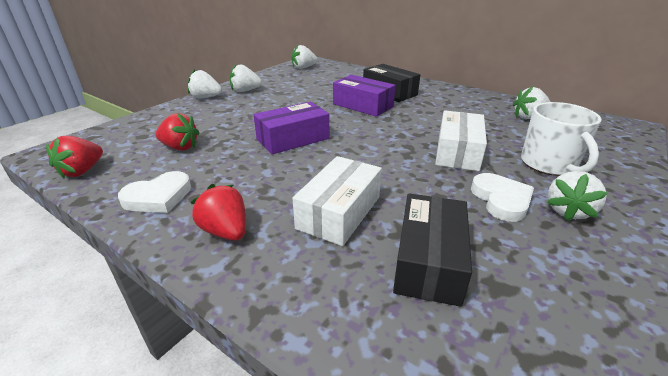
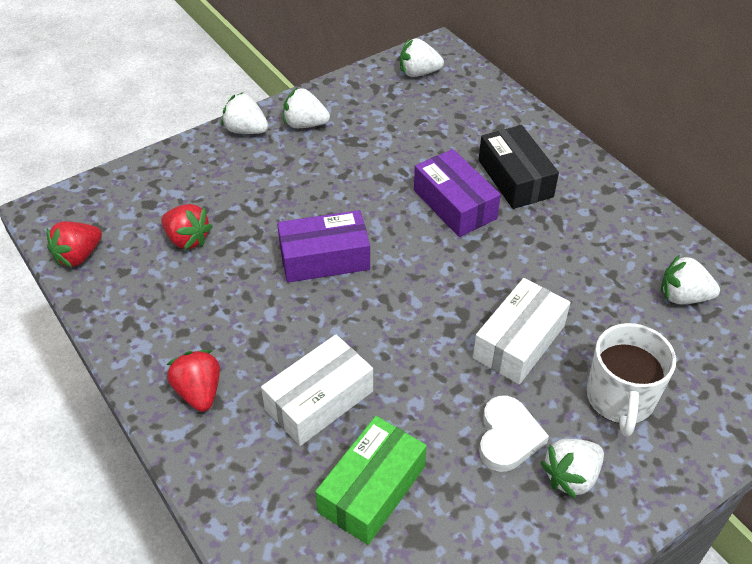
camera: 20 degrees right, 15 degrees up
white heart [118,171,191,213] -> none
black box [393,193,472,307] -> green box [315,416,427,545]

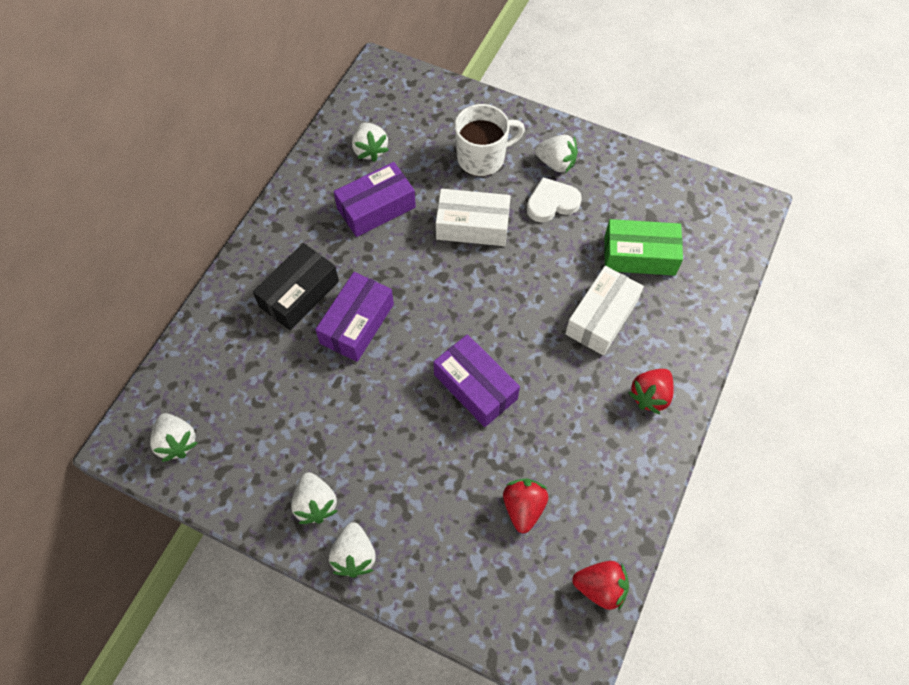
camera: 120 degrees left, 15 degrees up
white box [261,335,373,446] -> white box turned 75 degrees counterclockwise [565,266,644,355]
none -> purple box [333,162,416,237]

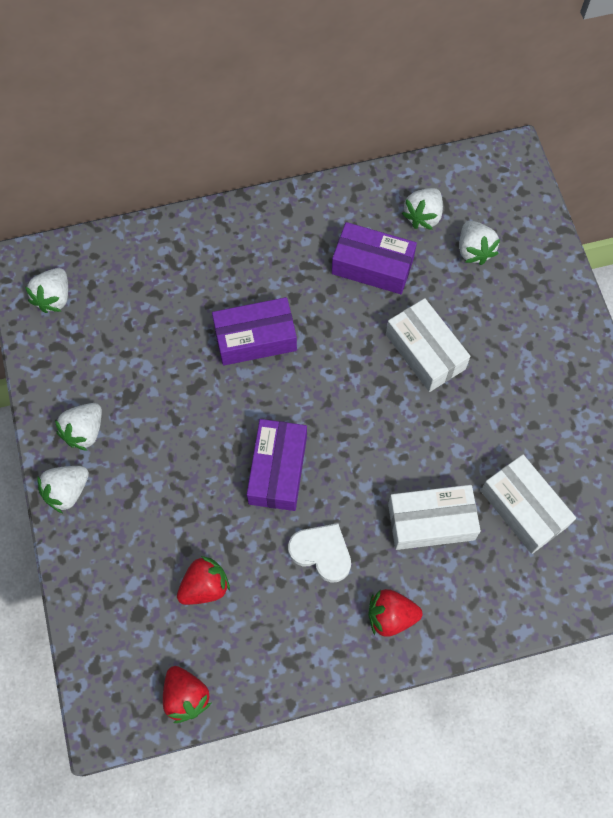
camera: 50 degrees right, 5 degrees up
black box [253,243,339,330] -> none
white mug [455,104,525,176] -> none
white heart [527,177,582,222] -> white heart moved to [288,523,351,583]
white strawberry [535,135,578,173] -> white strawberry moved to [459,221,500,265]
green box [604,219,683,276] -> white box [481,455,576,554]

